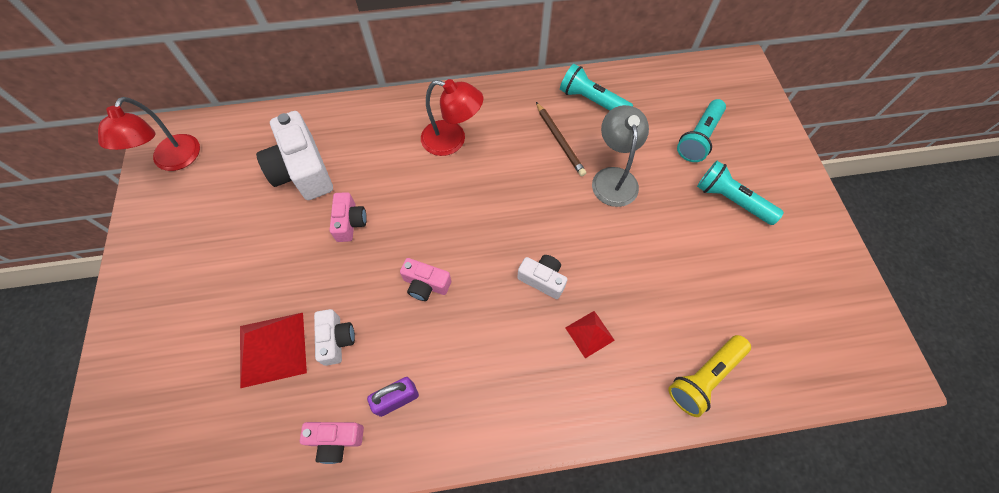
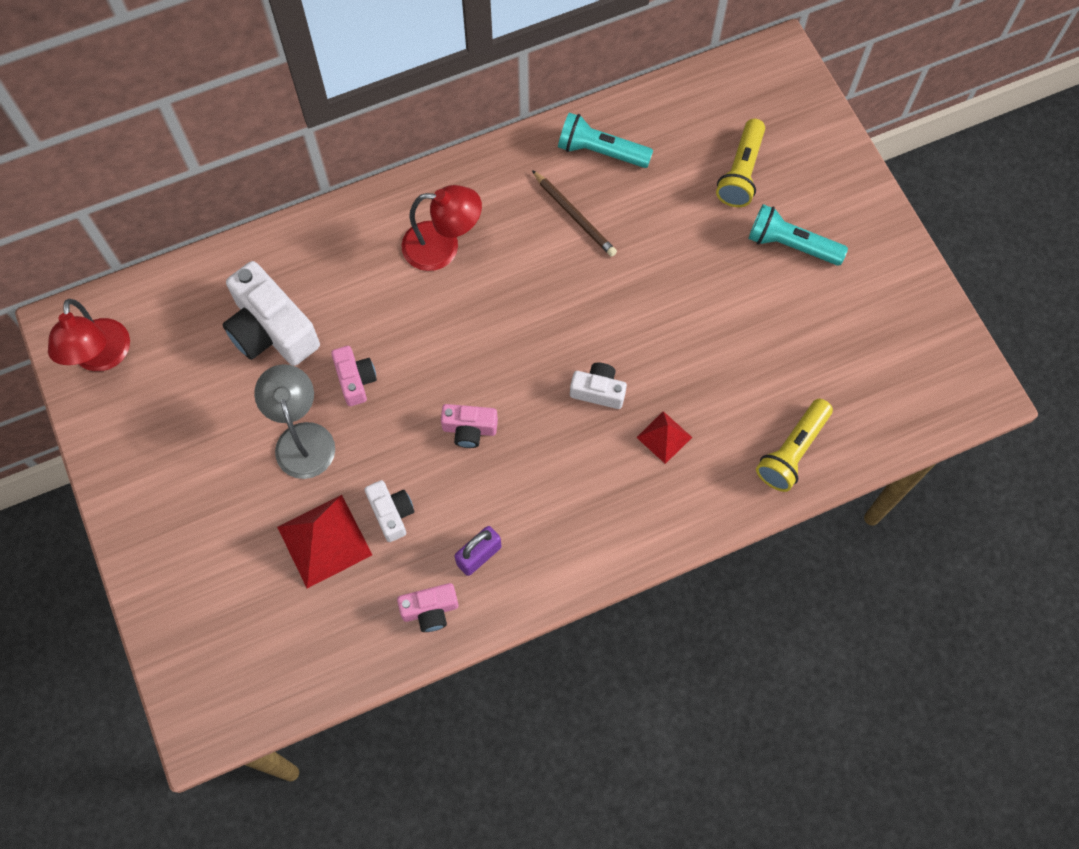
camera: 15 degrees left, 5 degrees up
grey lamp [592,105,649,207] -> grey lamp moved to [254,364,335,479]
turquoise flashlight [677,99,726,162] -> yellow flashlight [716,119,765,207]

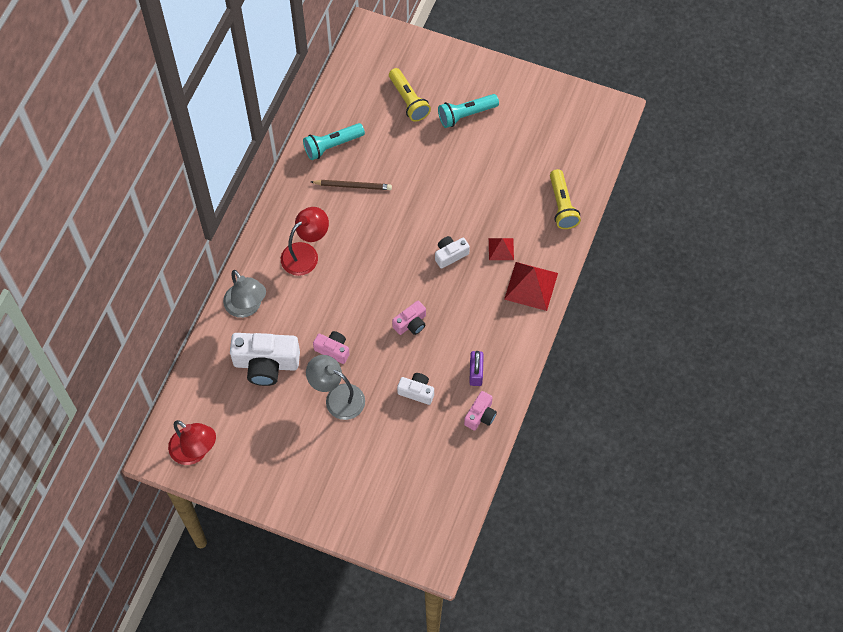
camera: 45 degrees left, 5 degrees down
red pyramid [277,495,372,588] -> red pyramid moved to [504,262,558,311]
none -> grey lamp [223,270,266,318]

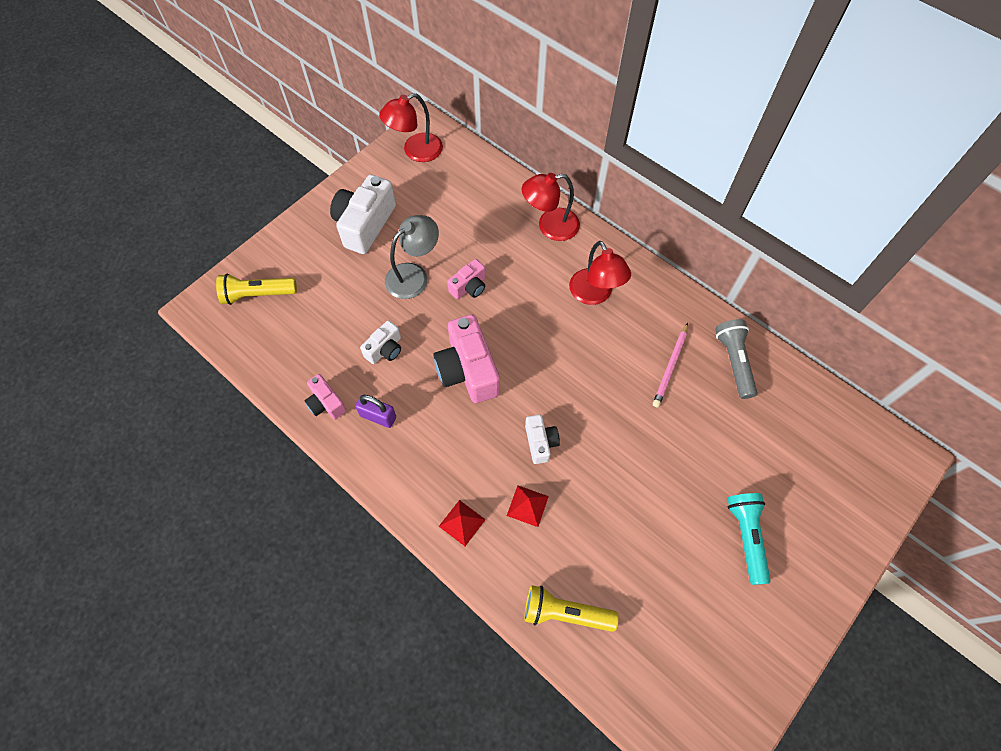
camera: 110 degrees right, 0 degrees up
grey lamp [223,270,266,318] -> red lamp [522,173,580,241]
white camera [230,333,300,386] -> white camera moved to [330,174,396,254]
turquoise flashlight [303,123,365,160] -> grey flashlight [715,319,757,399]
brown pencil [311,180,392,190] -> pink pencil [653,323,688,407]
yellow flashlight [389,68,431,122] -> yellow flashlight moved to [216,274,297,305]
pink camera [392,301,426,335] -> pink camera [433,314,500,403], size x1.86
red pyramid [504,262,558,311] -> red pyramid [439,500,486,546], size x0.57

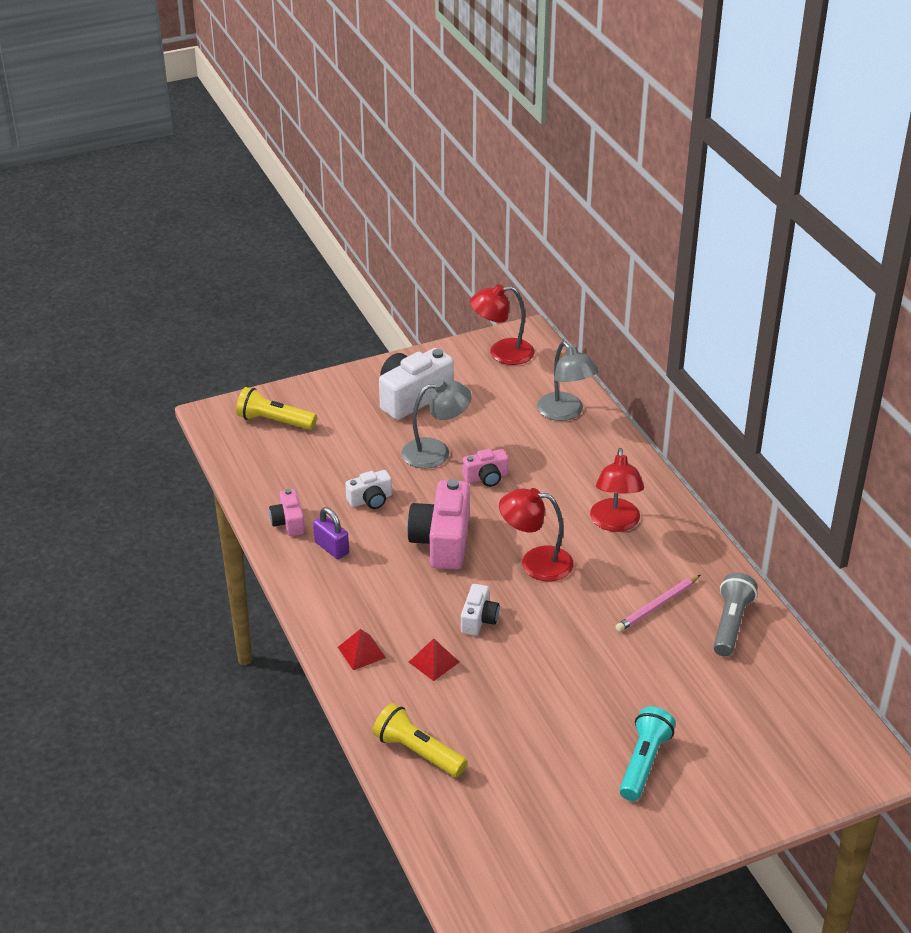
camera: 25 degrees right, 25 degrees down
red lamp [522,173,580,241] -> red lamp moved to [499,488,574,582]
none -> grey lamp [537,341,598,421]

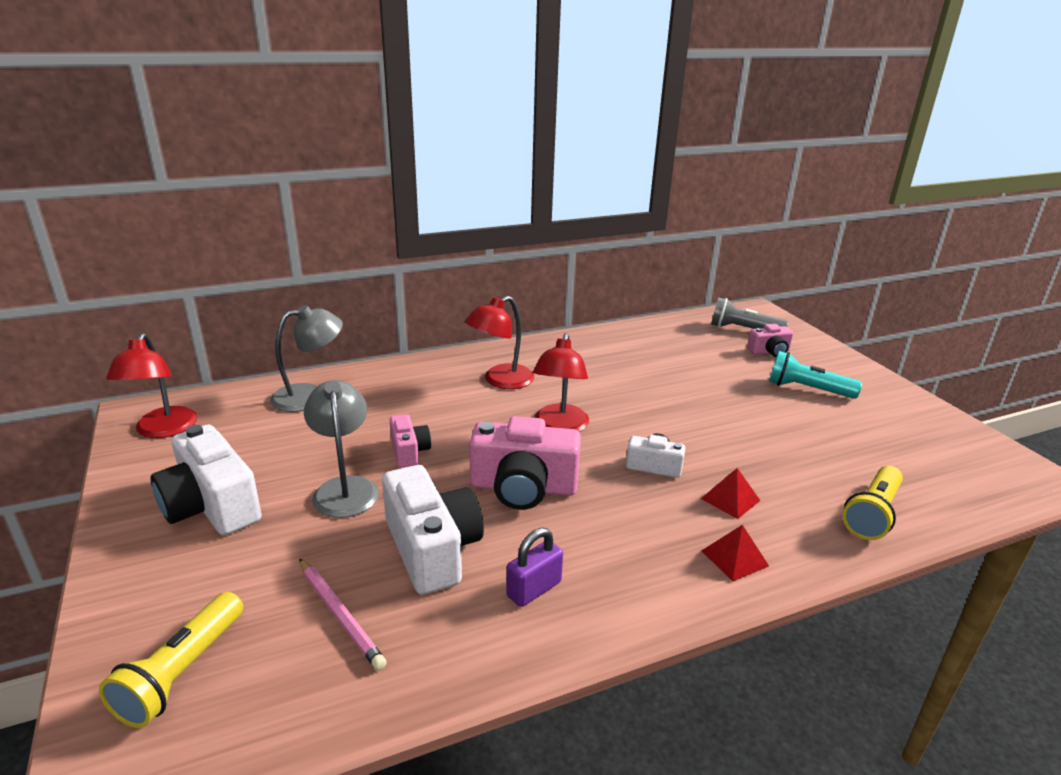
camera: 90 degrees left, 10 degrees down
pink camera [269,489,305,536] -> pink camera moved to [747,324,793,357]
white camera [345,470,392,509] -> white camera [382,465,484,595], size x1.86
red lamp [590,448,644,532] -> red lamp turned 135 degrees clockwise [465,296,535,389]
pink pencil [615,575,700,632] -> pink pencil moved to [299,558,387,670]
grey flashlight [713,573,757,656] -> grey flashlight moved to [711,297,788,329]

